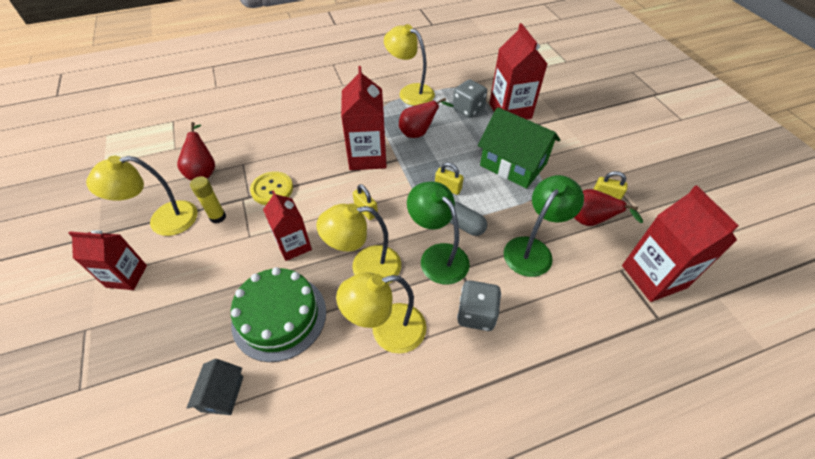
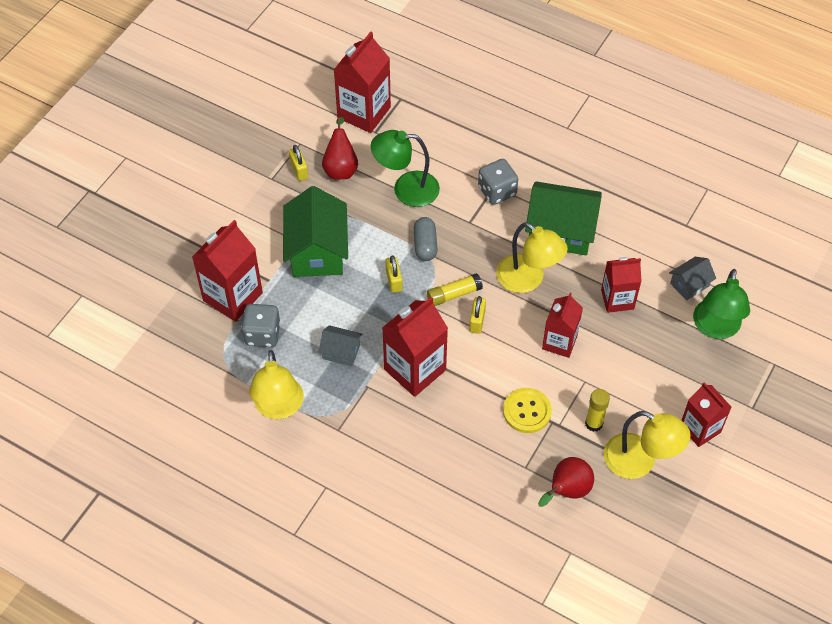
camera: 130 degrees left, 5 degrees up
green cake [231,267,326,362] -> red carton [601,257,642,313]
yellow lamp [336,272,426,354] -> green house [525,181,602,255]
red pear [399,98,454,138] -> grey house [319,325,363,366]
green lamp [407,182,470,285] -> green lamp moved to [693,269,750,339]
none -> yellow glue stick [427,273,483,306]

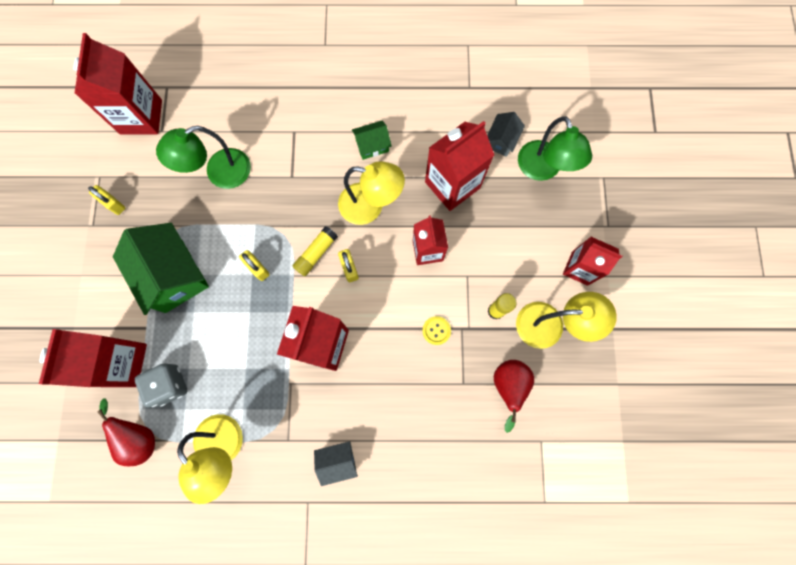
camera: 30 degrees left, 20 degrees up
grey house [319,325,363,366] -> grey house moved to [314,441,358,486]
red pear [322,117,358,179] -> red pear moved to [97,398,155,466]
grey capsule [414,217,437,261] -> none
grey dice [478,159,518,205] -> none
yellow button [503,388,552,433] -> yellow button [422,316,451,345], size x0.63
green house [525,181,602,255] -> green house [352,121,392,160], size x0.50
red carton [601,257,642,313] -> red carton [425,121,494,211], size x1.54

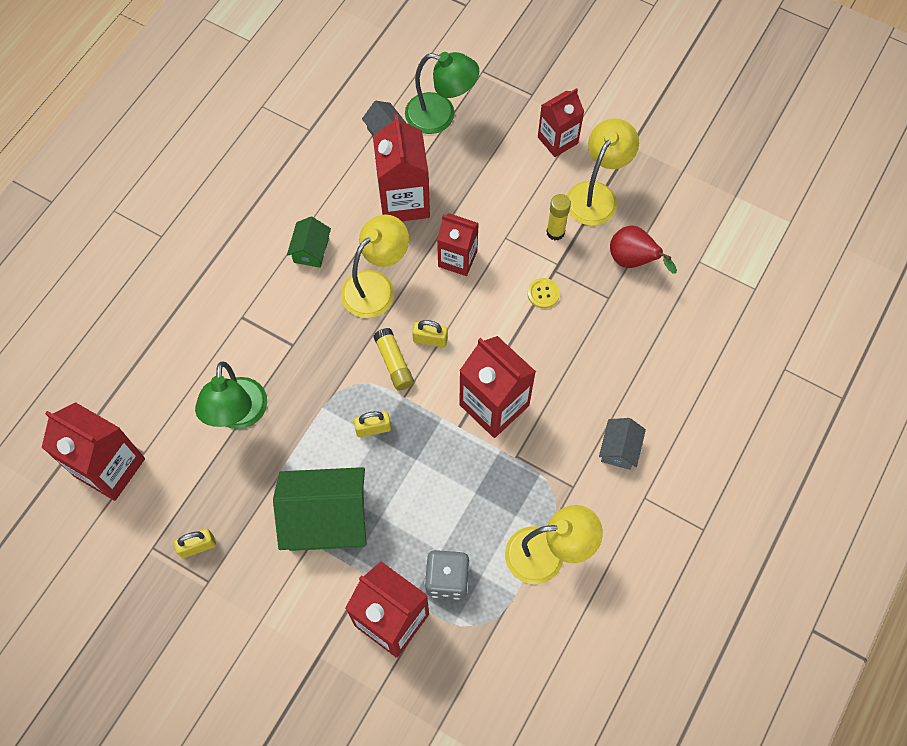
camera: 60 degrees left, 10 degrees down
red pear [97,398,155,466] -> none

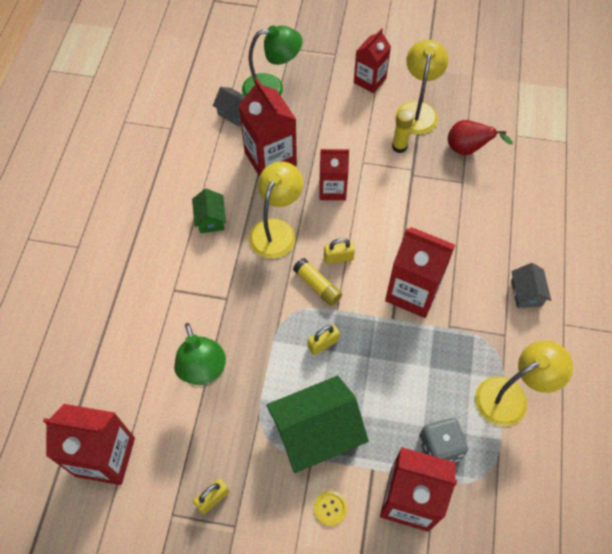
camera: 20 degrees left, 5 degrees down
yellow button [528,278,560,308] -> yellow button moved to [314,491,347,526]

